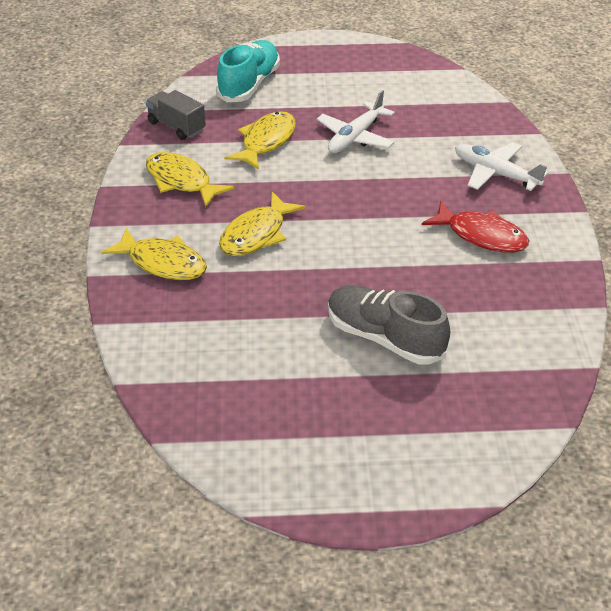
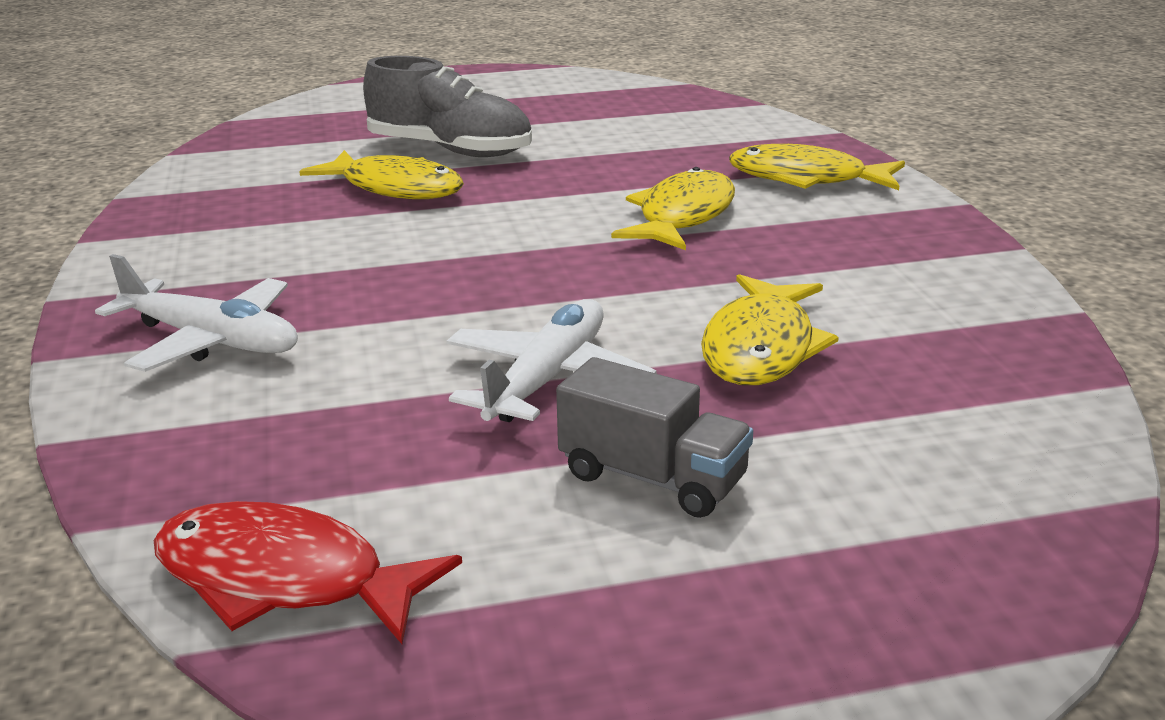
camera: 170 degrees right, 15 degrees down
grey truck [146,90,206,140] -> grey truck moved to [556,357,753,518]
yellow fish [146,152,234,208] -> yellow fish moved to [299,150,464,199]
turquoise shoe [216,40,280,102] -> none
red fish [422,200,529,253] -> red fish moved to [153,501,462,644]

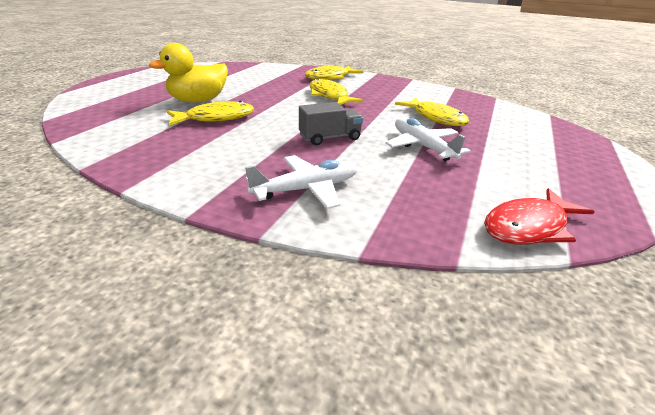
camera: 55 degrees left, 5 degrees up
grey shoe [363,56,532,157] -> yellow duck [148,43,228,102]
grey truck [556,357,753,518] -> grey truck moved to [299,102,363,145]

